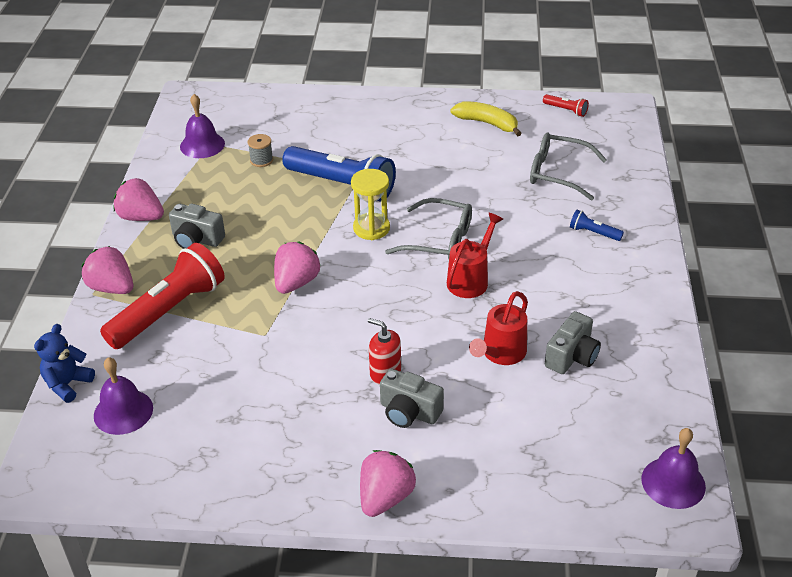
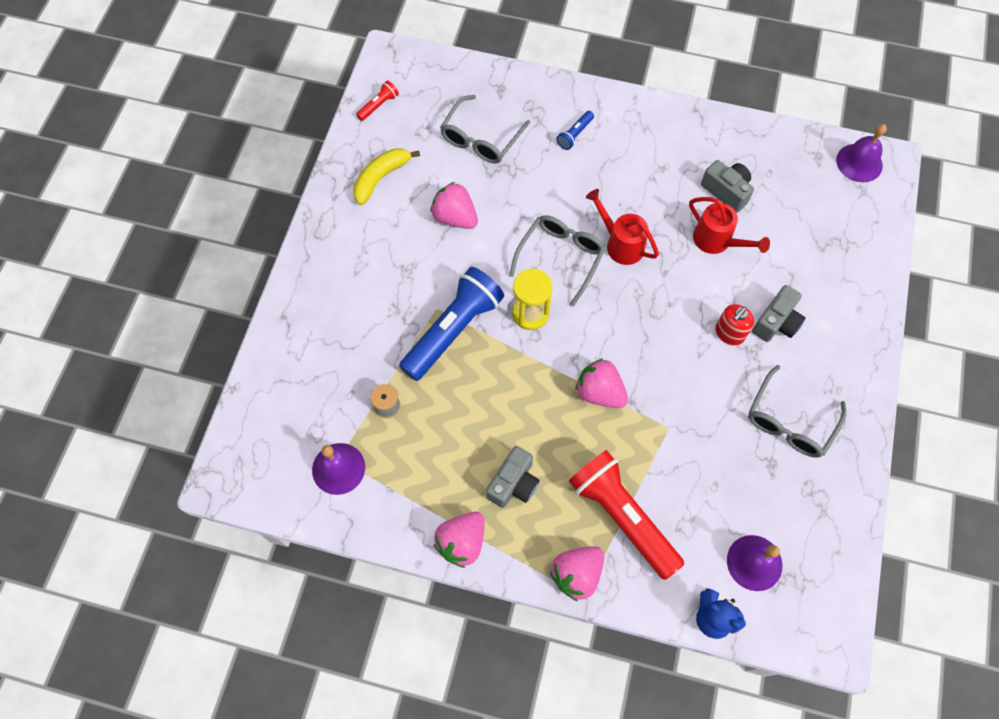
camera: 80 degrees left, 25 degrees up
pink strawberry [360,450,416,517] -> pink strawberry moved to [430,182,478,229]
none -> grey glasses [748,365,846,458]

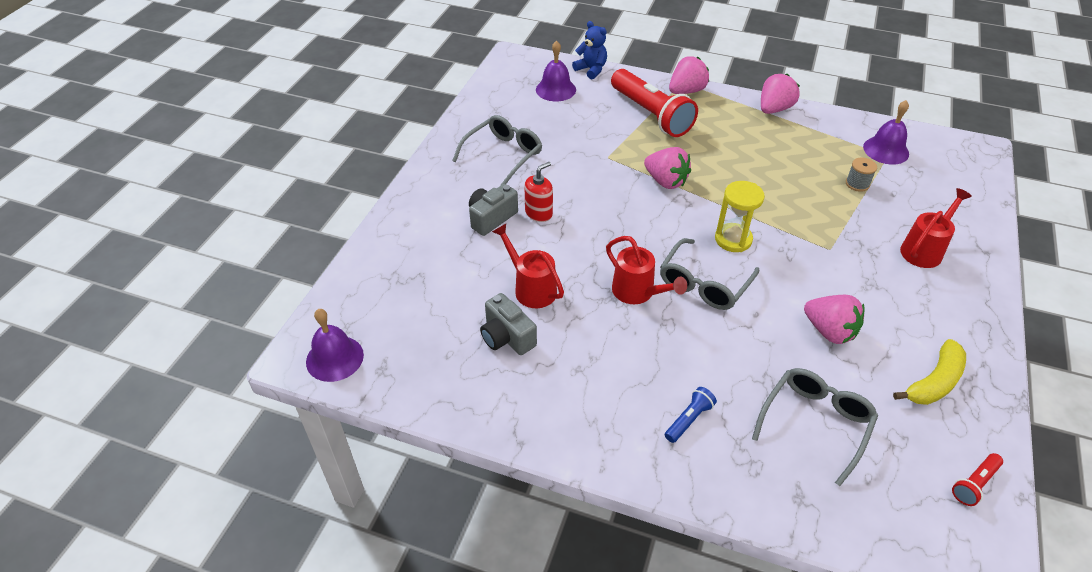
camera: 175 degrees left, 20 degrees down
blue flashlight [399,267,504,381] -> none
grey camera [486,446,540,508] -> none
none -> red watering can [900,188,972,268]

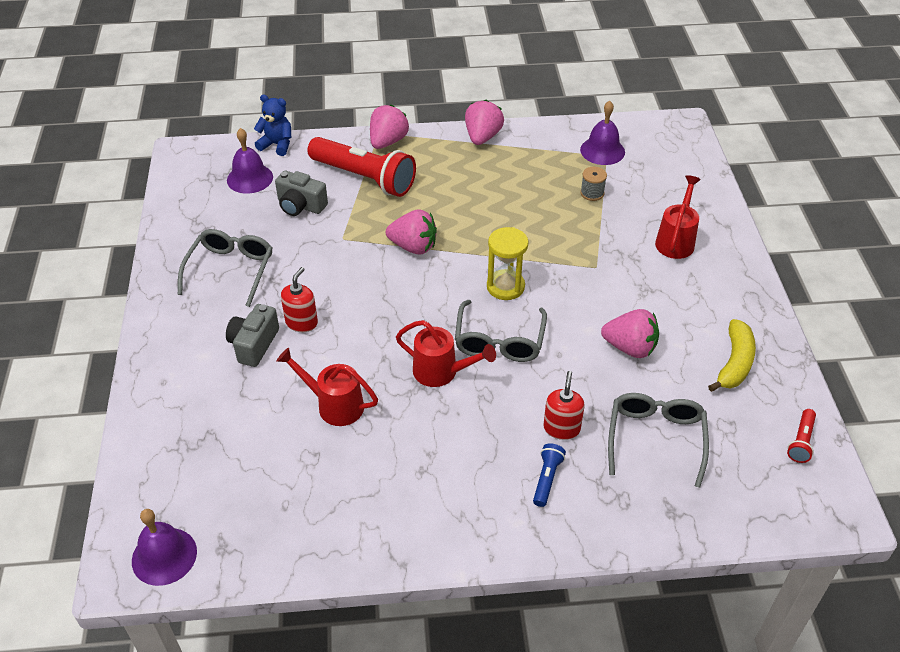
camera: 25 degrees left, 0 degrees up
grey camera [480,293,537,355] -> grey camera moved to [275,171,328,216]
none -> red soap dispenser [544,371,584,440]

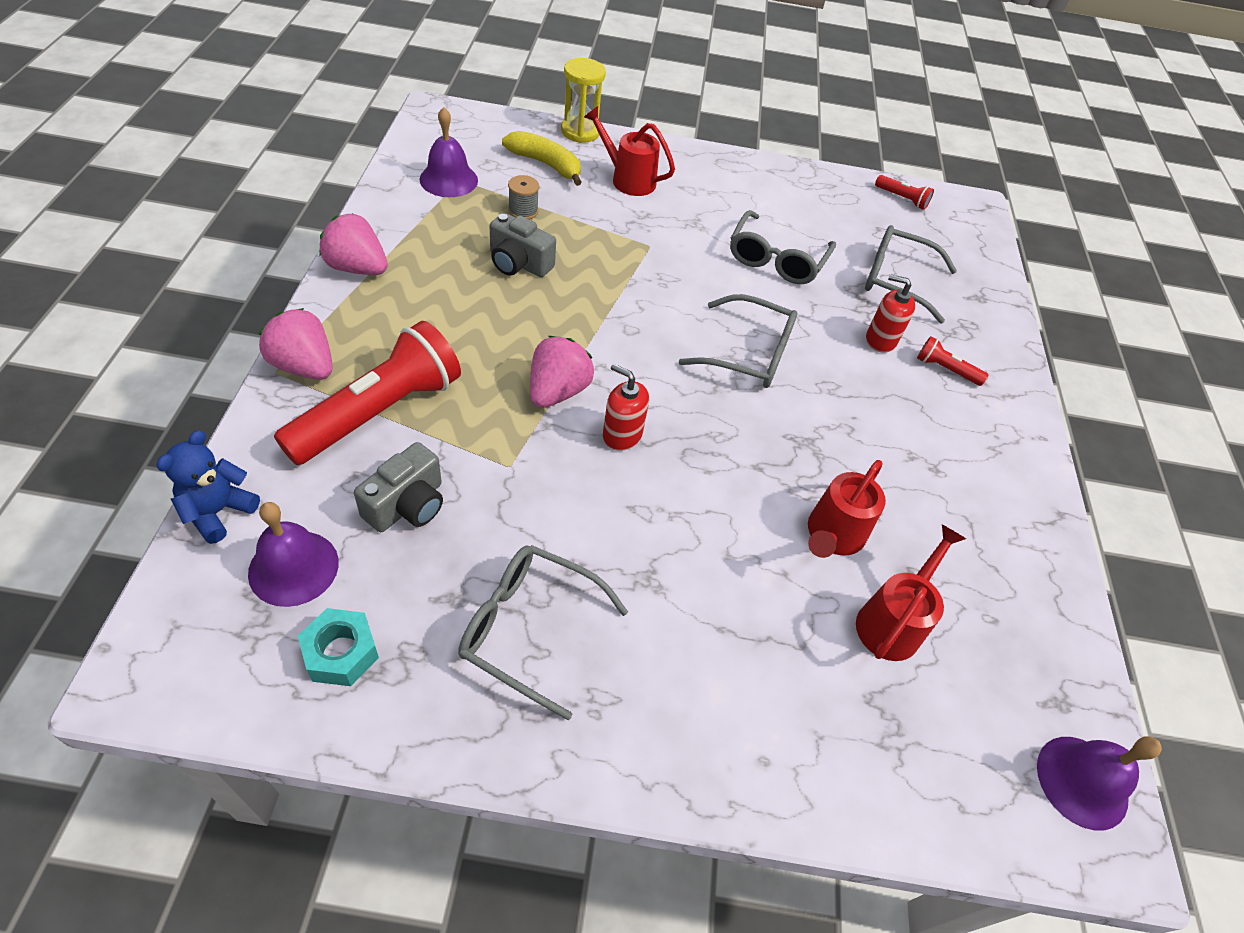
camera: 85 degrees left, 5 degrees up
grey camera [226,304,279,367] -> grey camera moved to [490,213,556,277]
red soap dispenser [281,267,318,332] -> red soap dispenser moved to [603,364,649,451]
red watering can [396,320,496,387] -> red watering can moved to [856,525,966,661]
yellow hourglass [487,227,528,300] -> yellow hourglass moved to [561,58,606,143]
blue flashlight [533,443,566,507] -> red flashlight [917,336,988,386]
pink strawberry [601,309,659,358] -> grey glasses [730,210,836,284]
yellow banana [708,319,756,392] -> yellow banana moved to [502,131,582,186]
none -> turquoise nut [298,608,379,686]

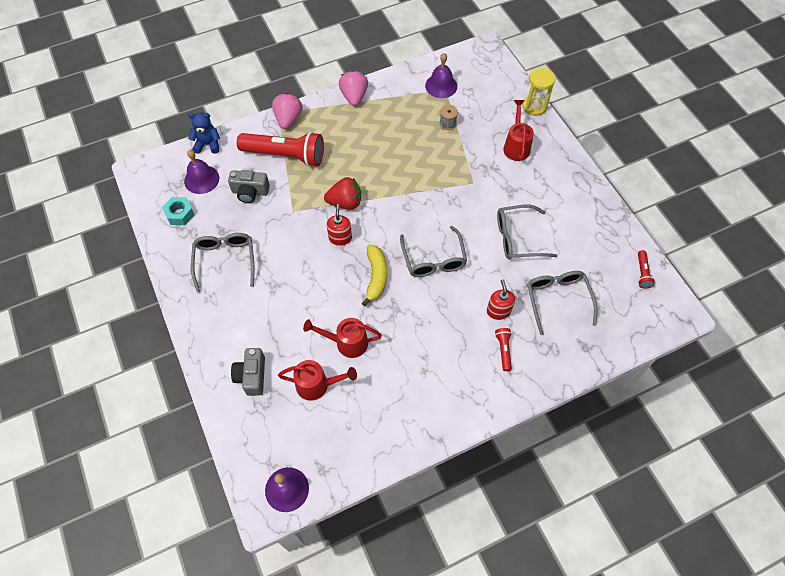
camera: 65 degrees right, 10 degrees up
grey camera [490,213,556,277] -> grey camera moved to [231,348,265,396]
yellow banana [502,131,582,186] -> yellow banana moved to [362,245,387,306]
pink strawberry [530,336,594,408] -> red strawberry [324,177,361,210]

